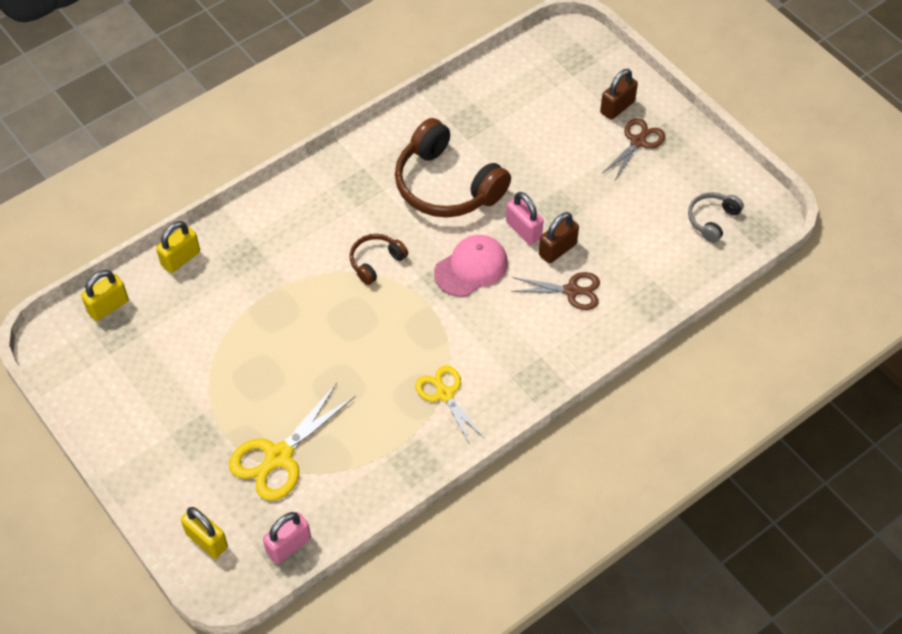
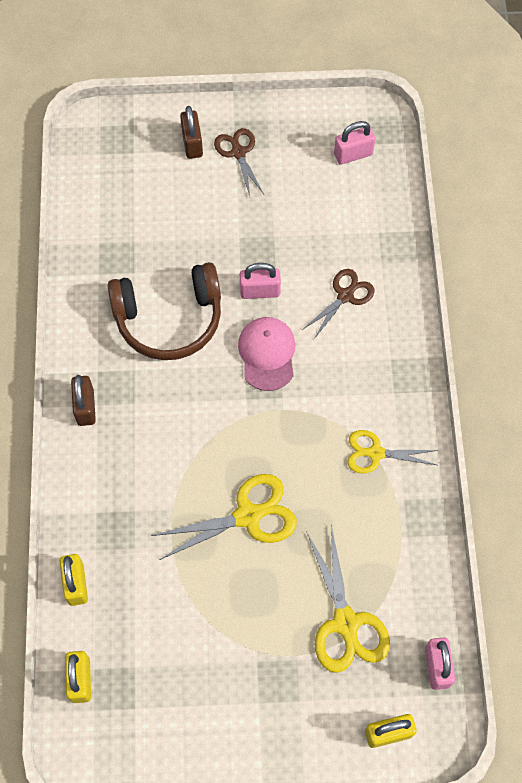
camera: 55 degrees left, 10 degrees up
brown headphones [350,234,408,285] -> none
brown padlock [539,212,579,264] -> brown padlock moved to [71,375,96,426]
grey headphones [688,192,744,243] -> pink padlock [334,121,375,165]
none -> yellow scissors [151,474,297,560]

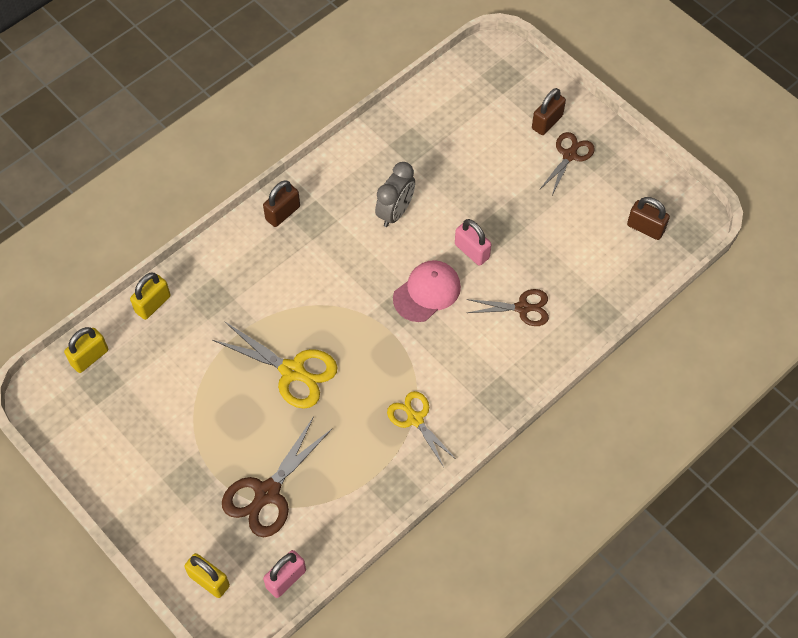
camera: 50 degrees right, 5 degrees down
brown headphones [108,262,221,360] -> grey clock [375,162,415,227]
yellow scissors [306,526,390,673] -> brown scissors [222,416,333,537]
pink padlock [334,121,375,165] -> brown padlock [627,197,670,240]

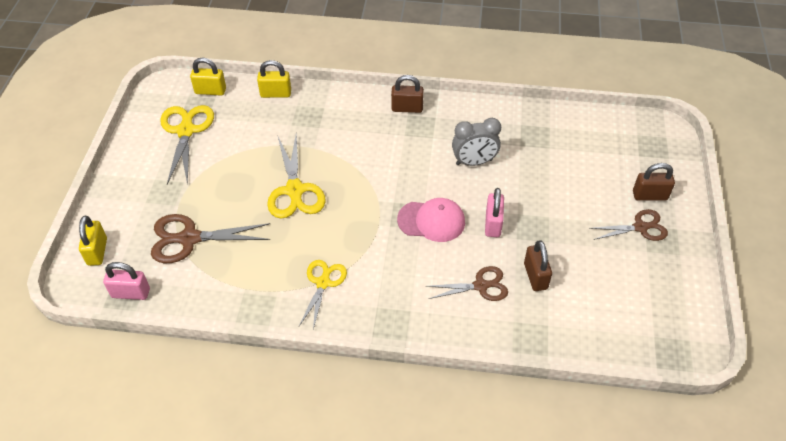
camera: 50 degrees right, 10 degrees down
brown scissors [467,289,549,326] -> brown scissors turned 60 degrees counterclockwise [427,266,508,301]
brown padlock [627,197,670,240] -> brown padlock moved to [524,240,552,291]
none -> yellow scissors [160,105,214,185]

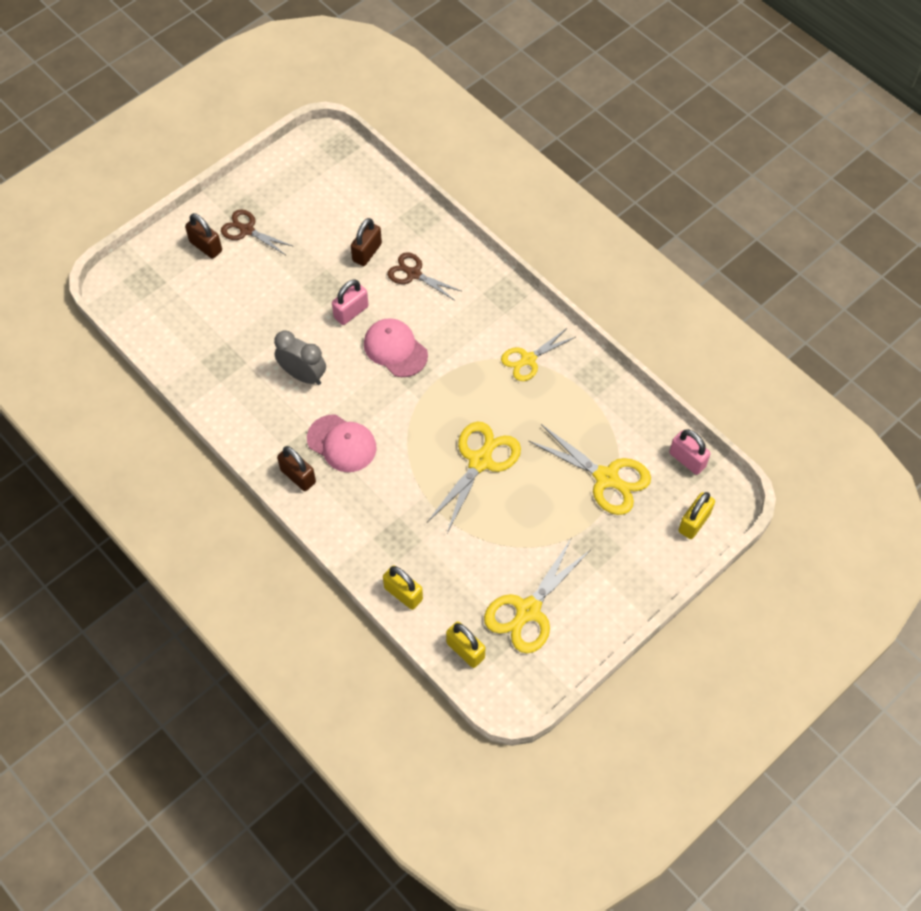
camera: 140 degrees left, 10 degrees up
brown scissors [151,214,270,263] -> yellow scissors [529,424,651,515]
none -> pink cap [307,414,377,472]

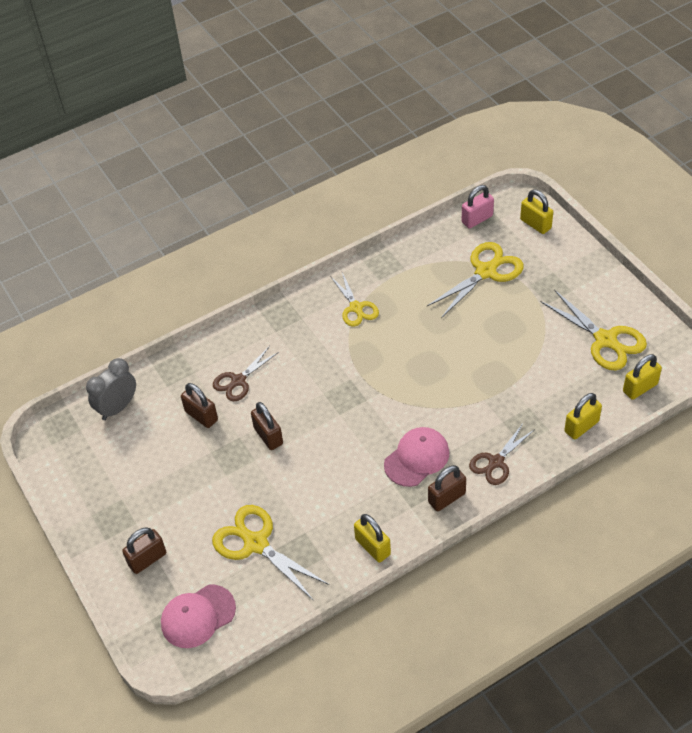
camera: 75 degrees left, 10 degrees down
brown scissors [221,209,294,255] -> brown scissors moved to [469,424,535,485]
grey clock [274,330,326,385] -> grey clock moved to [86,358,136,420]
pink padlock [332,279,369,325] -> brown padlock [251,402,283,450]
pink cap [364,318,428,377] -> pink cap moved to [161,584,236,648]
yellow scissors [427,422,521,533] -> yellow scissors moved to [212,505,329,601]
none -> yellow padlock [354,514,391,563]

